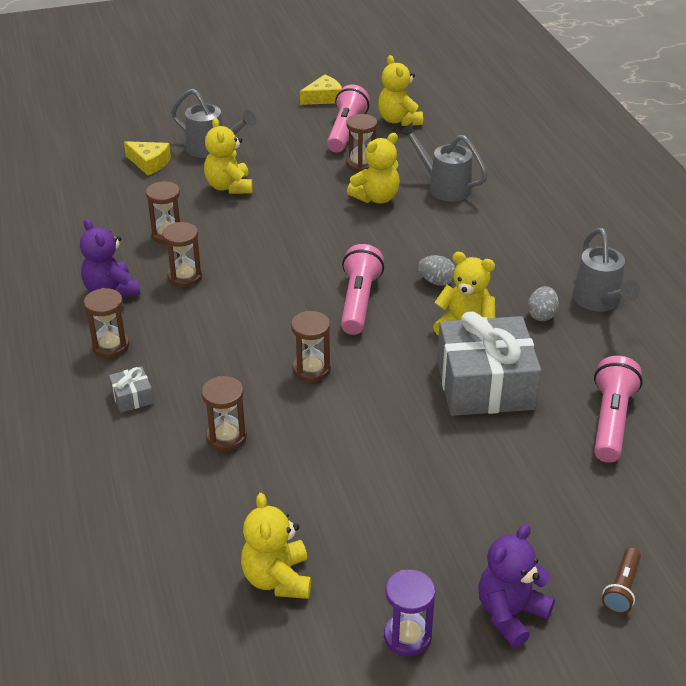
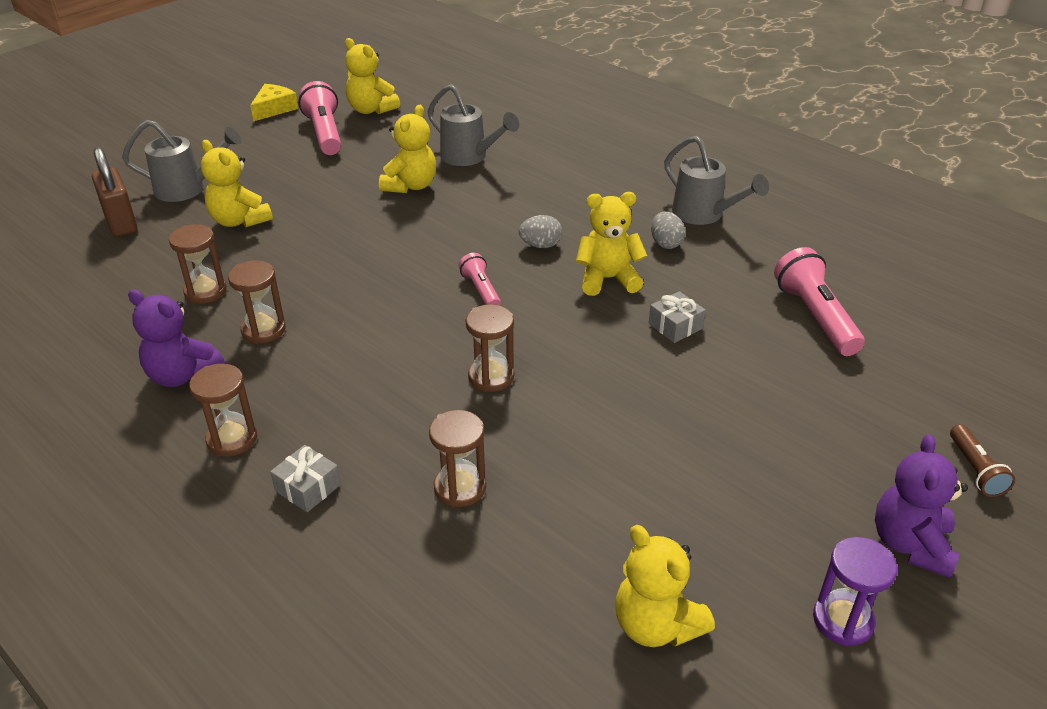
camera: 30 degrees left, 0 degrees up
yellow cheese [124,141,171,175] -> brown padlock [92,147,138,237]
pink flashlight [341,244,384,335] -> pink flashlight [459,253,501,306], size x0.57
brown hourglass [346,114,377,172] -> none
grey watering can [399,122,488,202] -> grey watering can turned 150 degrees counterclockwise [428,84,519,166]
grey gift [437,311,542,416] -> grey gift [649,291,706,343], size x0.41

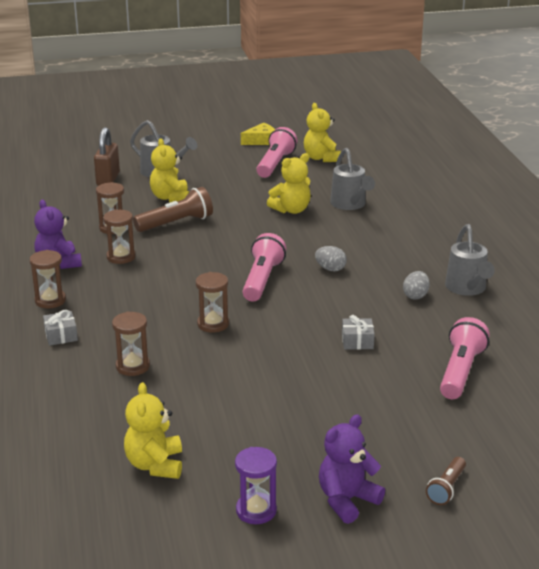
camera: 35 degrees right, 10 degrees down
pink flashlight [459,253,501,306] -> pink flashlight [242,233,286,302], size x1.75
yellow teddy bear [576,192,647,296] -> none
none -> brown flashlight [133,187,213,232]

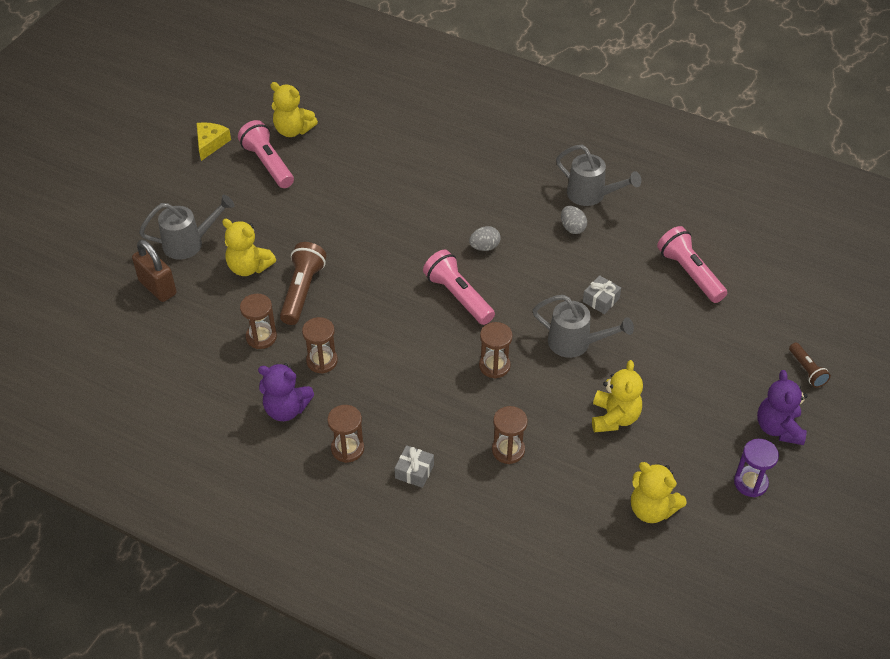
camera: 50 degrees left, 20 degrees up
yellow teddy bear [267,153,311,214] -> yellow teddy bear moved to [592,360,643,432]
grey watering can [330,148,375,210] -> grey watering can moved to [533,295,634,358]

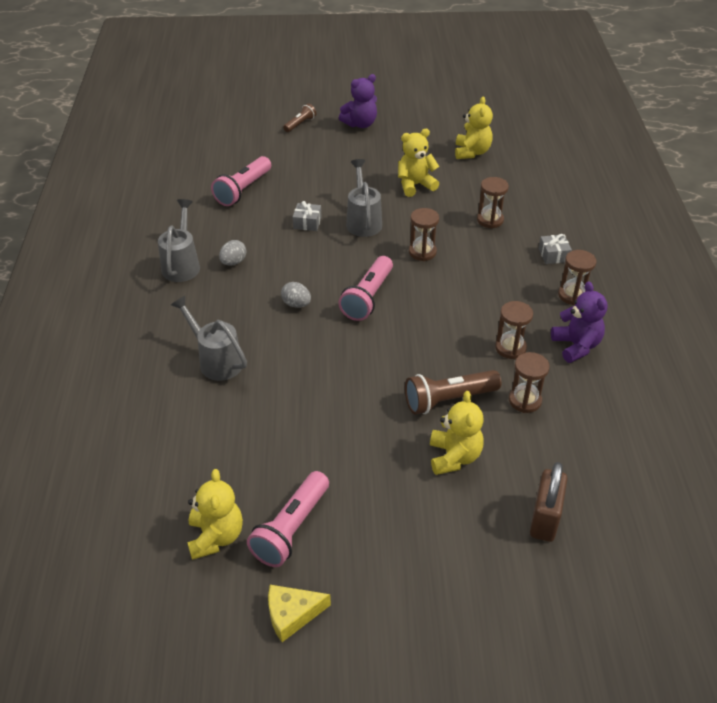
camera: 120 degrees left, 5 degrees down
grey watering can [139,195,235,260] -> grey watering can moved to [171,296,247,381]
purple hourglass [734,439,779,497] -> none

